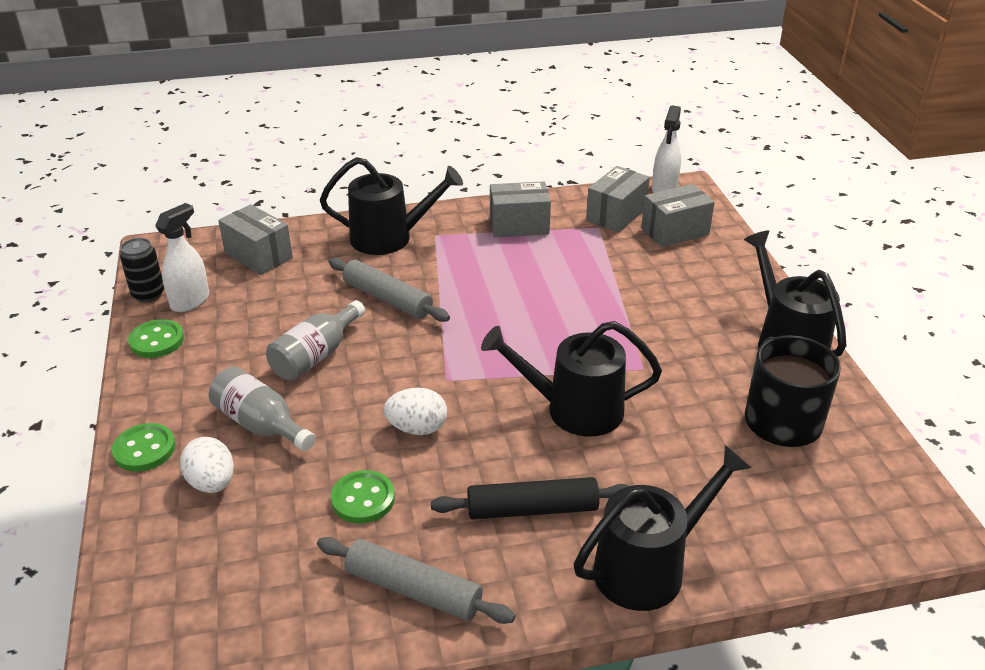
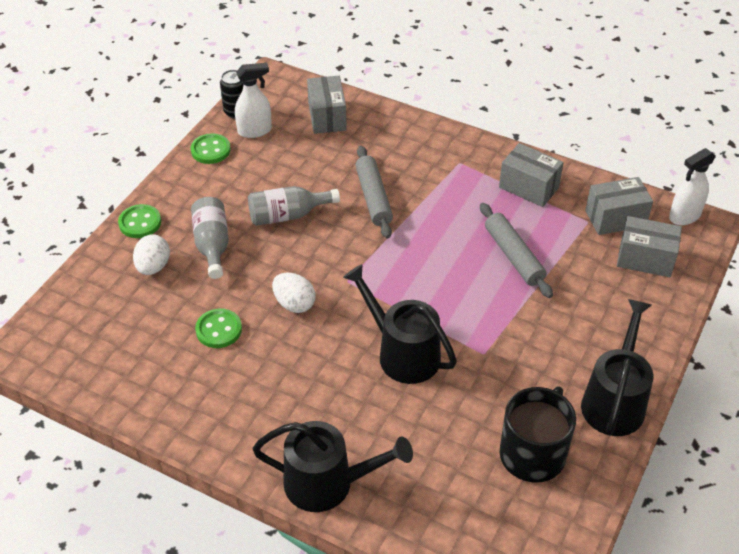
camera: 40 degrees right, 10 degrees up
grey rolling pin [317,537,515,624] -> grey rolling pin moved to [480,203,553,298]
black watering can [320,157,463,255] -> none
black rolling pin [431,477,629,520] -> none

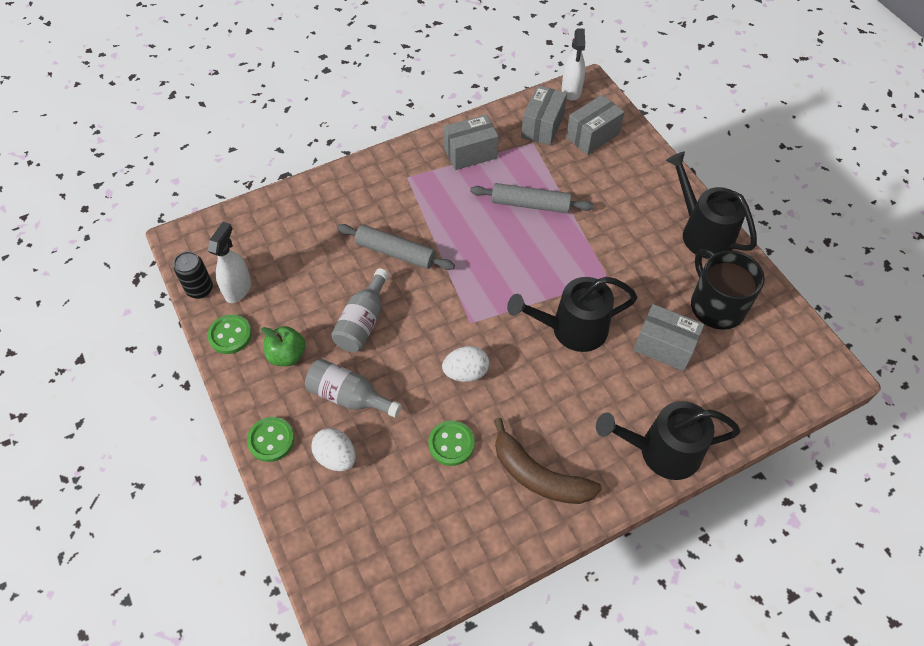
camera: 55 degrees left, 10 degrees up
black watering can [253,421,413,512] -> black watering can turned 135 degrees counterclockwise [596,401,740,480]
grey box [307,76,347,134] -> grey box moved to [634,304,704,371]
none -> green apple [261,326,305,366]
none -> brown banana [494,418,602,504]

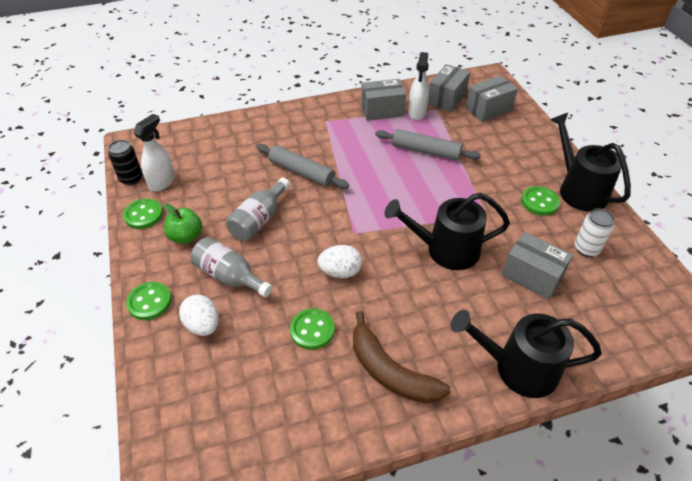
camera: 10 degrees right, 10 degrees down
white spray bottle [562,28,585,101] -> white spray bottle moved to [408,52,429,120]
black mug [691,249,765,330] -> white can [574,209,615,257]
none -> green button [521,186,560,216]

